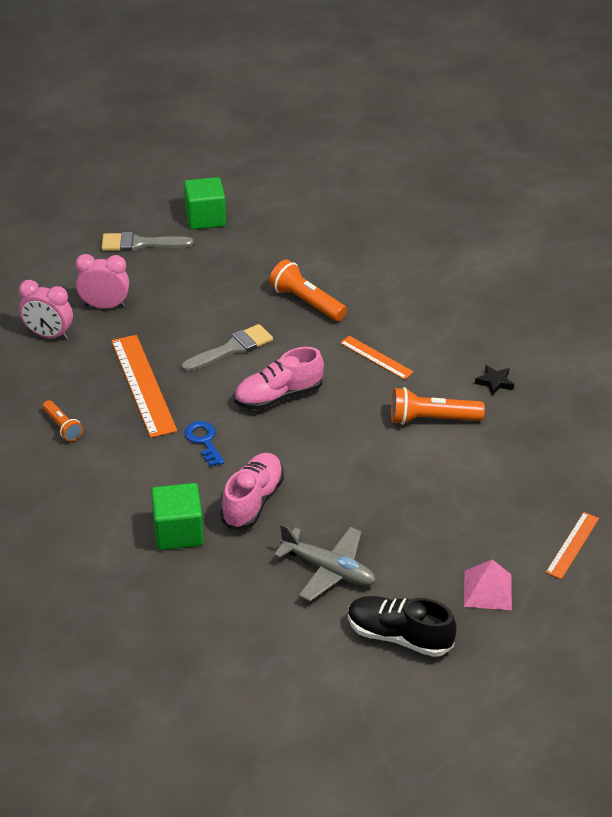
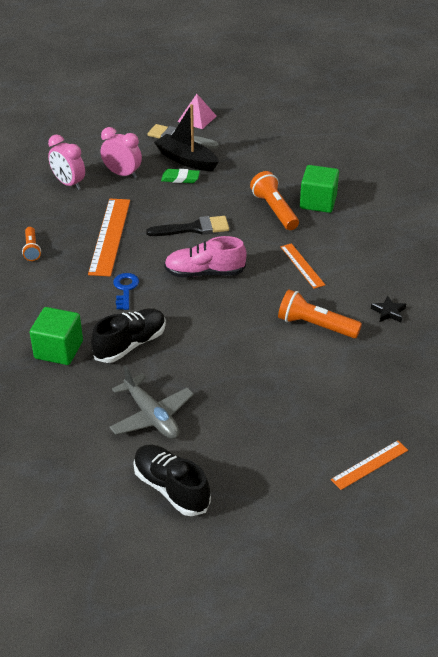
camera: 25 degrees right, 0 degrees up
grey brush [182,324,273,372] -> black brush [146,216,229,236]
green cube [184,177,226,230] -> green cube moved to [300,165,339,213]
pink shoe [220,453,284,530] -> black shoe [91,308,166,363]
pink pyramid [464,560,512,610] -> pink pyramid moved to [178,94,216,129]
none -> black boat [154,104,219,171]
none -> green eraser [161,169,200,183]

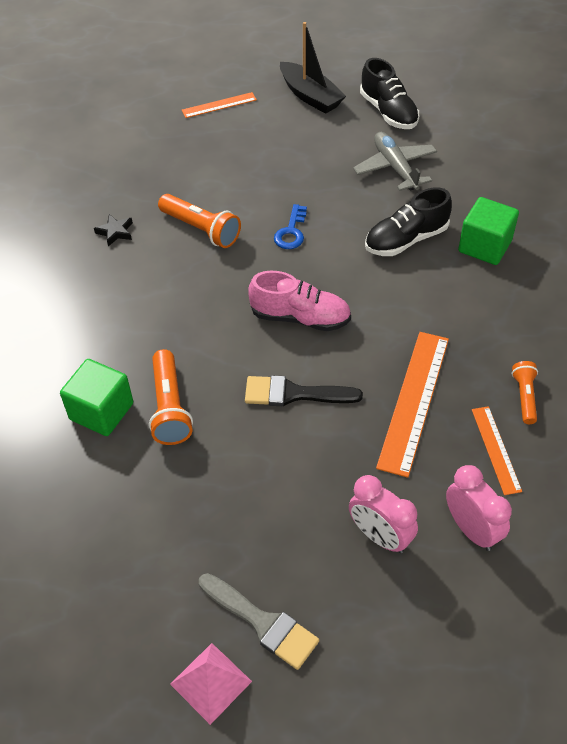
camera: 165 degrees left, 10 degrees up
blue key [113,273,139,310] -> blue key moved to [274,204,307,249]
black boat [154,104,219,171] -> black boat moved to [280,22,346,114]
green eraser [161,169,200,183] -> none
orange ruler [281,243,325,289] -> orange ruler moved to [472,406,522,495]

